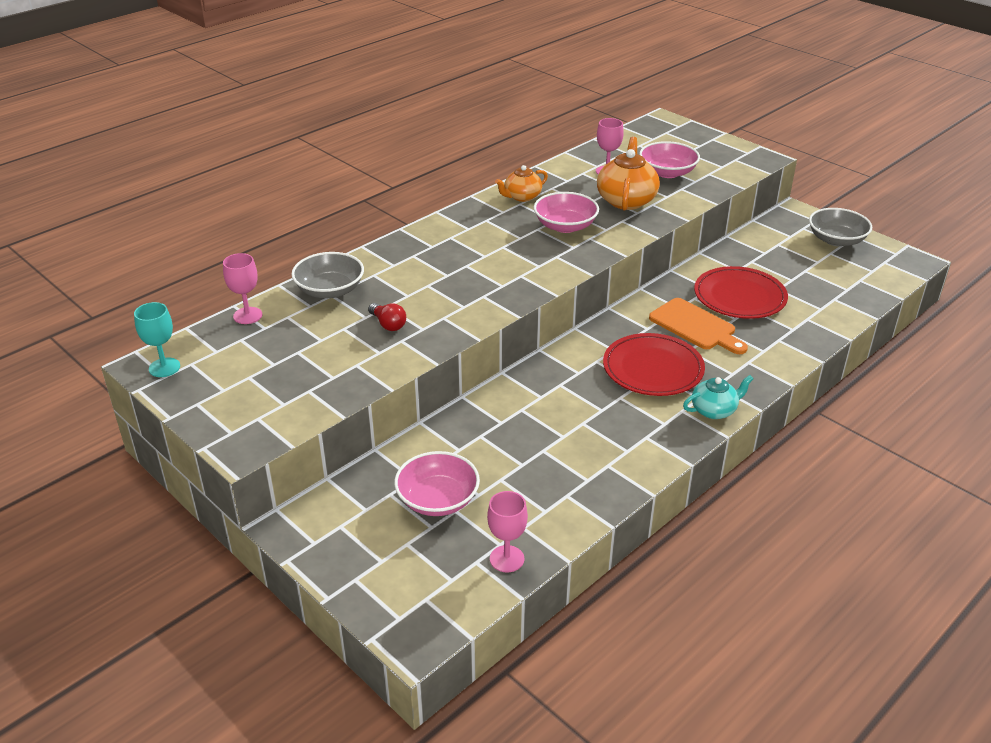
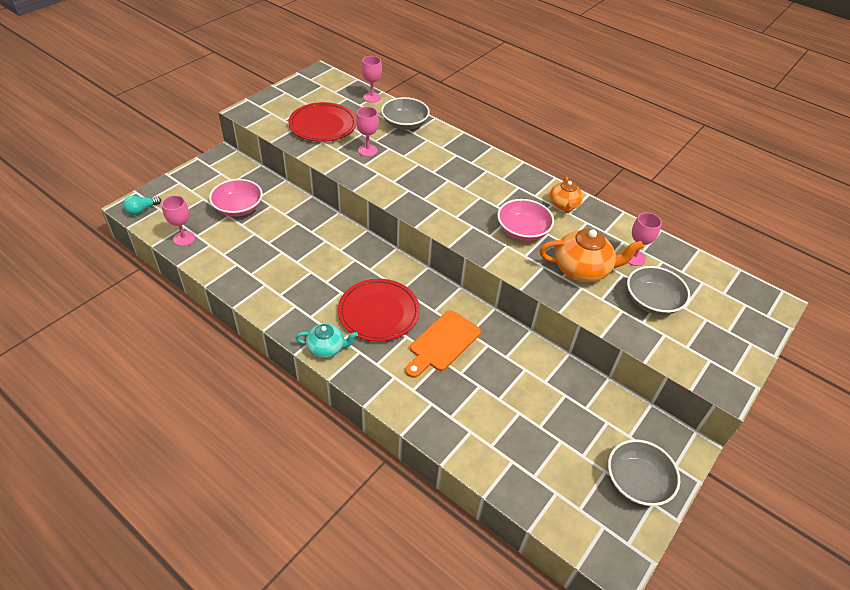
camera: 80 degrees right, 10 degrees up
turquoise goblet [134,302,180,377] -> none
red light bulb [368,303,406,331] -> pink goblet [356,107,379,157]
orange teapot [495,165,548,202] -> orange teapot turned 135 degrees counterclockwise [550,176,583,213]
pink bowl [639,141,700,178] -> grey bowl [627,266,690,315]
turquoise teapot [683,375,753,419] -> turquoise teapot turned 60 degrees counterclockwise [295,324,358,358]
red plate [694,266,788,319] -> red plate moved to [288,102,356,142]
none -> turquoise light bulb [123,196,161,215]

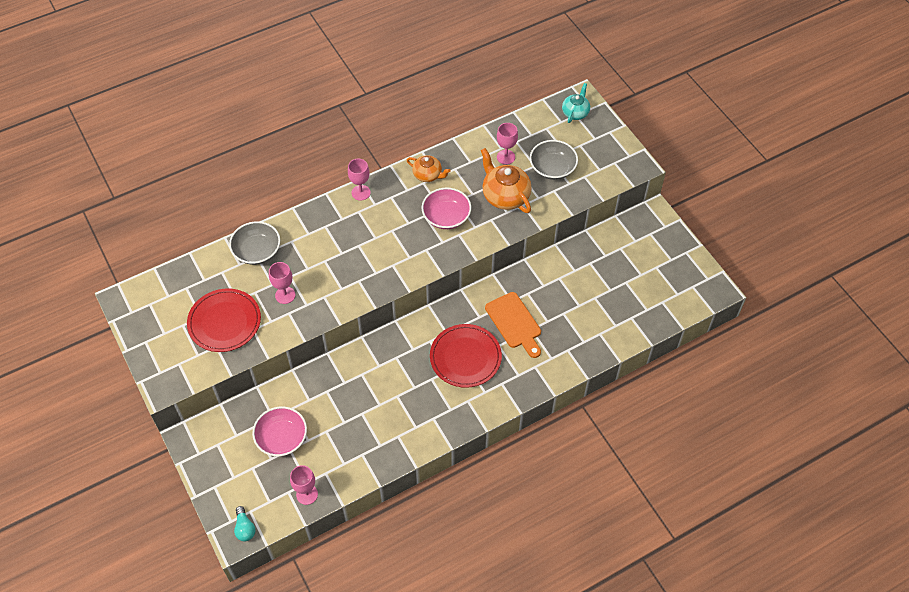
camera: 65 degrees left, 10 degrees up
turquoise teapot [295,324,358,358] -> turquoise teapot moved to [562,83,590,123]
pink goblet [361,56,382,103] -> pink goblet moved to [348,159,370,201]
orange teapot [540,229,644,282] -> orange teapot turned 60 degrees counterclockwise [481,148,532,213]
grey bowl [608,439,680,506] -> none

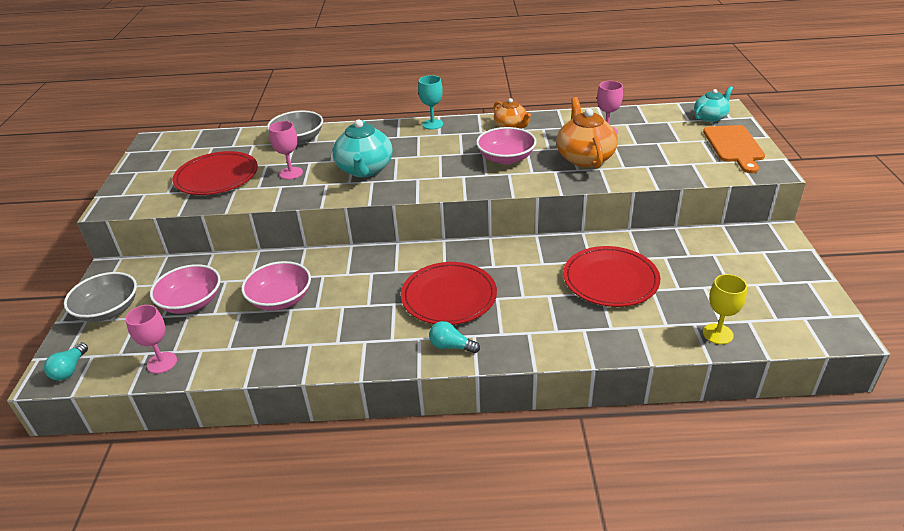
camera: 30 degrees right, 20 degrees down
pink goblet [348,159,370,201] -> turquoise goblet [418,75,443,130]
orange cutting board [485,292,541,358] -> orange cutting board moved to [703,125,765,173]
grey bowl [530,140,578,180] -> grey bowl moved to [64,272,137,322]
none -> pink bowl [241,261,311,311]
none -> turquoise teapot [332,119,393,177]
none -> turquoise light bulb [429,321,480,354]
none -> red plate [563,246,660,307]
none -> yellow goblet [703,274,747,344]

